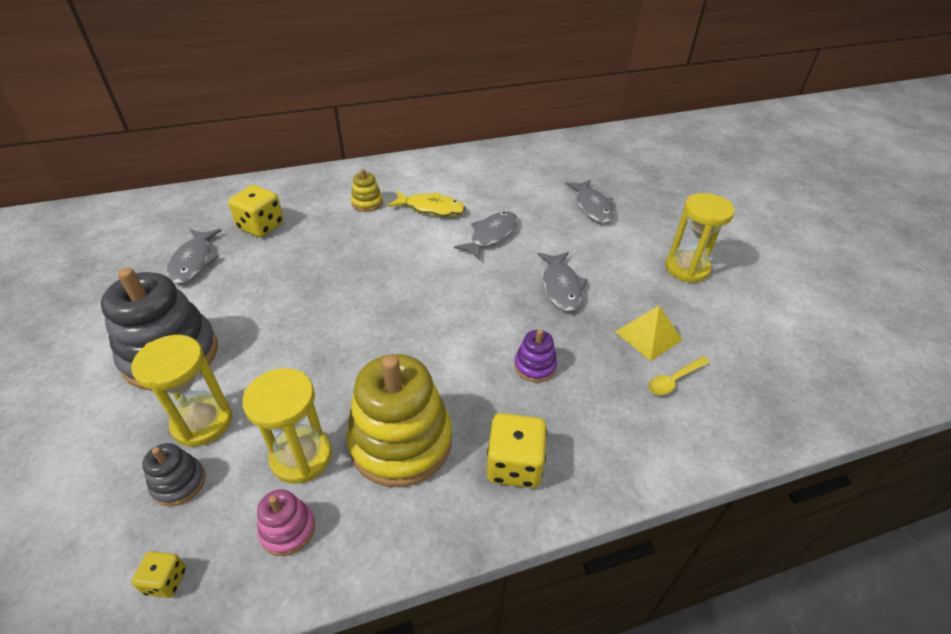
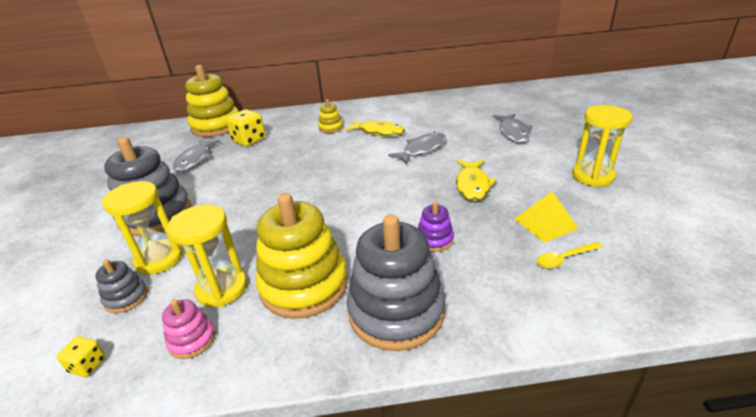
camera: 15 degrees right, 10 degrees down
yellow dice [487,413,547,488] -> grey stacking toy [347,214,445,351]
grey fish [537,252,588,312] -> yellow fish [456,160,496,201]
none -> yellow stacking toy [185,65,239,137]

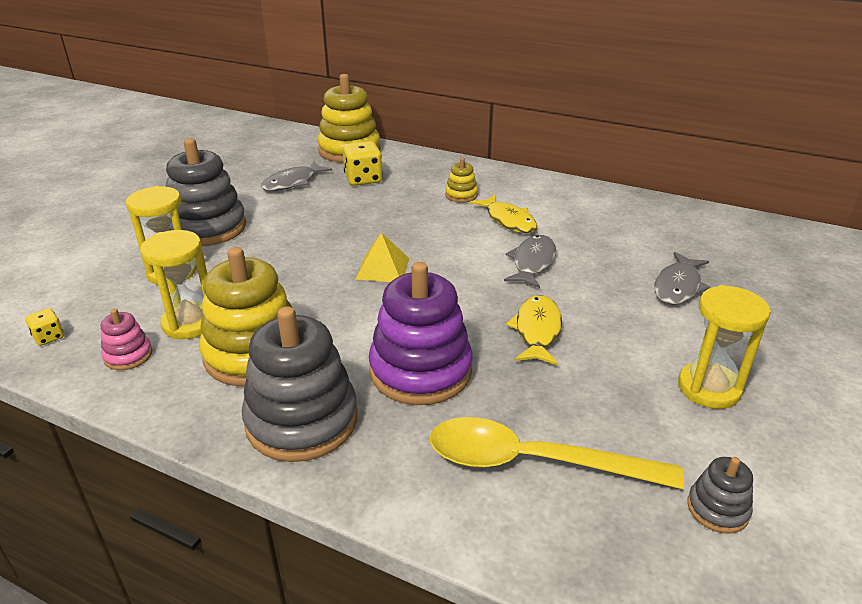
camera: 30 degrees right, 0 degrees up
grey stacking toy [95,259,148,313] -> grey stacking toy moved to [687,457,753,534]
grey fish [388,132,446,164] -> grey fish turned 60 degrees counterclockwise [504,235,556,288]
purple stacking toy [418,201,454,252] -> purple stacking toy [369,262,473,405], size x2.15
yellow fish [456,160,496,201] -> yellow fish turned 150 degrees clockwise [506,295,562,366]
yellow pyramid [515,192,579,243] -> yellow pyramid moved to [356,232,409,282]
yellow spoon [537,242,603,269] -> yellow spoon [430,417,684,489], size x2.35

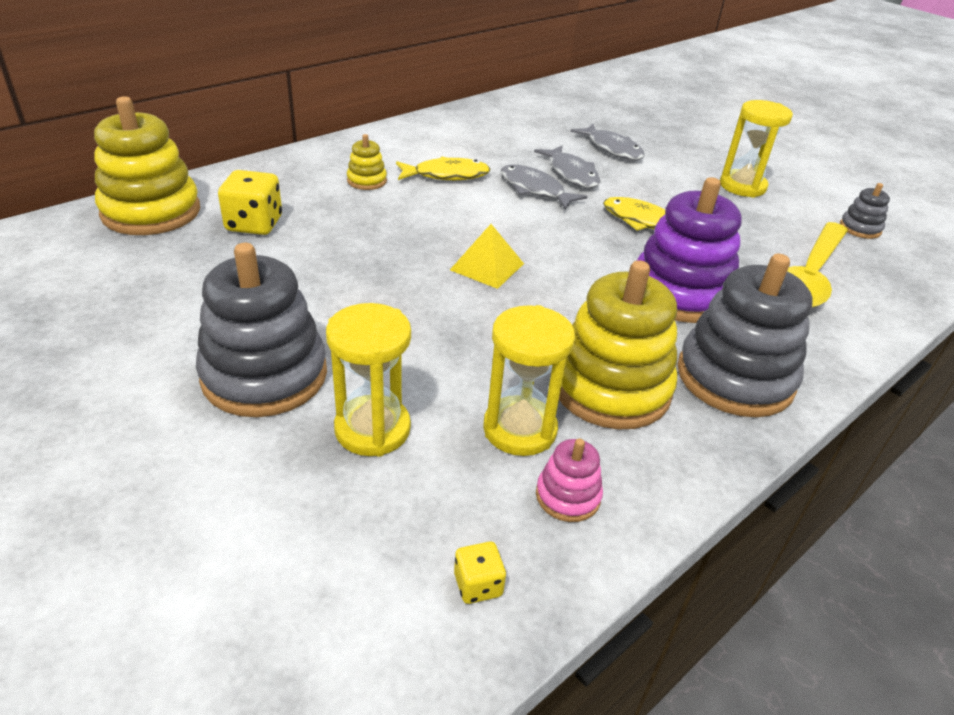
camera: 70 degrees left, 5 degrees up
grey fish [261,161,332,191] -> grey fish moved to [534,145,601,188]

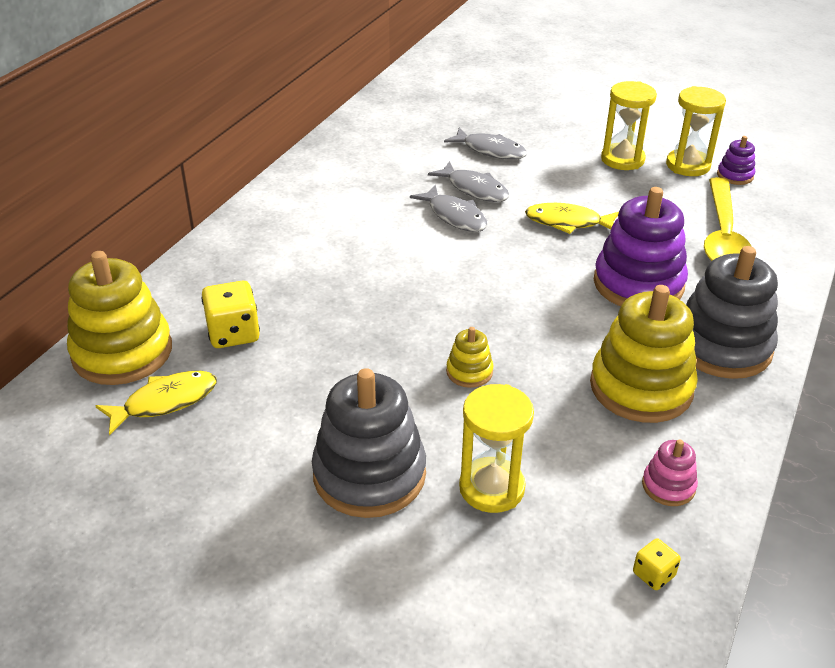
camera: 20 degrees left, 0 degrees up
yellow stacking toy [347,134,387,190] -> yellow stacking toy moved to [446,327,493,388]
yellow fish [396,157,490,180] -> yellow fish moved to [95,371,217,436]
yellow pyramid [450,224,524,289] -> none
yellow hourglass [483,305,575,456] -> yellow hourglass moved to [666,86,726,176]
grey fish [501,165,588,209] -> grey fish turned 150 degrees counterclockwise [410,185,488,232]
grey stacking toy [840,183,890,239] -> purple stacking toy [717,136,755,185]

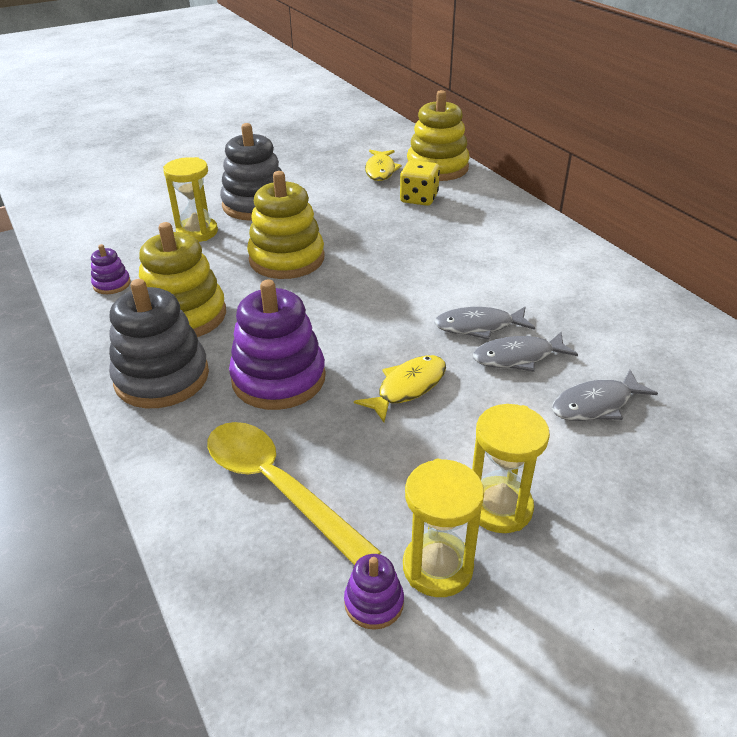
camera: 125 degrees right, 0 degrees up
yellow stacking toy [446,327,493,388] -> yellow stacking toy [247,171,324,279], size x2.15
yellow dice [633,538,681,590] -> none
pink stacking toy [642,439,698,506] -> purple stacking toy [91,244,131,294]

